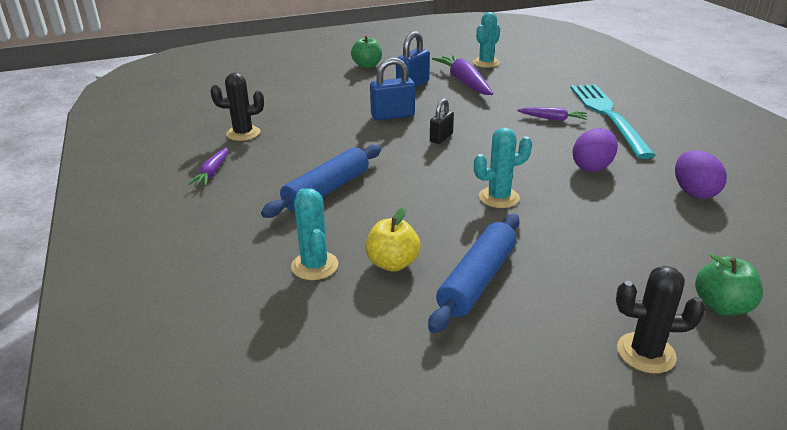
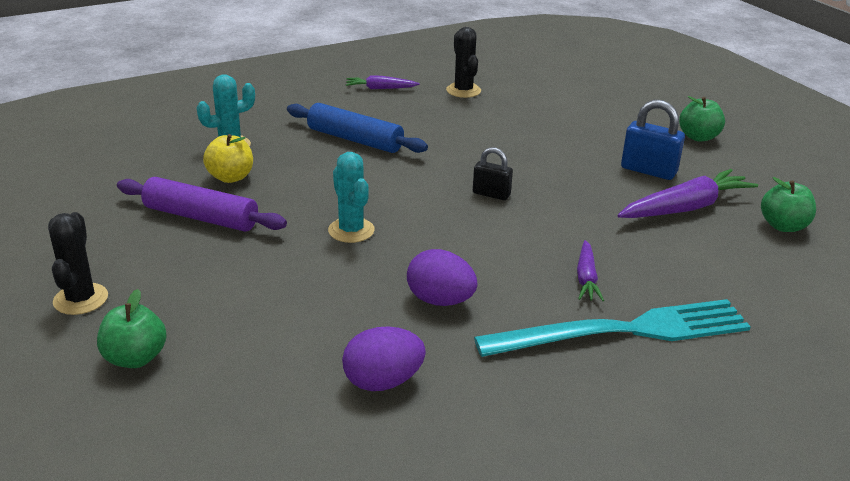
camera: 80 degrees right, 0 degrees up
blue padlock [370,57,415,121] -> none
blue rolling pin [428,214,520,333] -> purple rolling pin [117,177,287,232]
turquoise cactus [473,12,500,68] -> green apple [761,177,816,232]

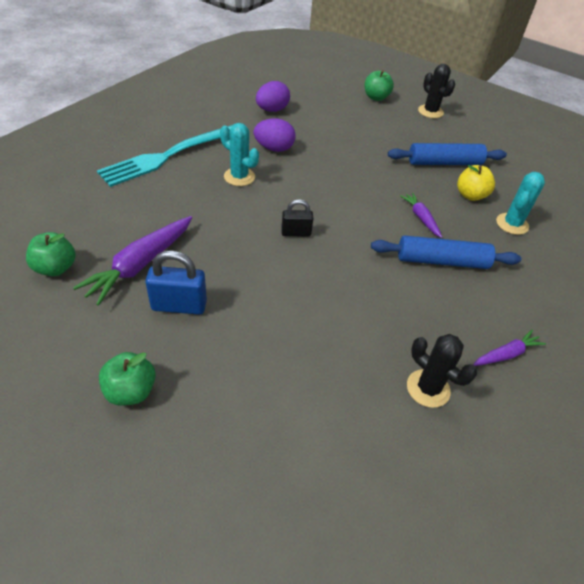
camera: 150 degrees right, 15 degrees up
purple rolling pin [117,177,287,232] -> blue rolling pin [388,143,507,165]
turquoise cactus [328,152,375,243] -> turquoise cactus moved to [220,123,259,186]
purple carrot [577,240,604,301] -> purple carrot moved to [400,193,442,238]

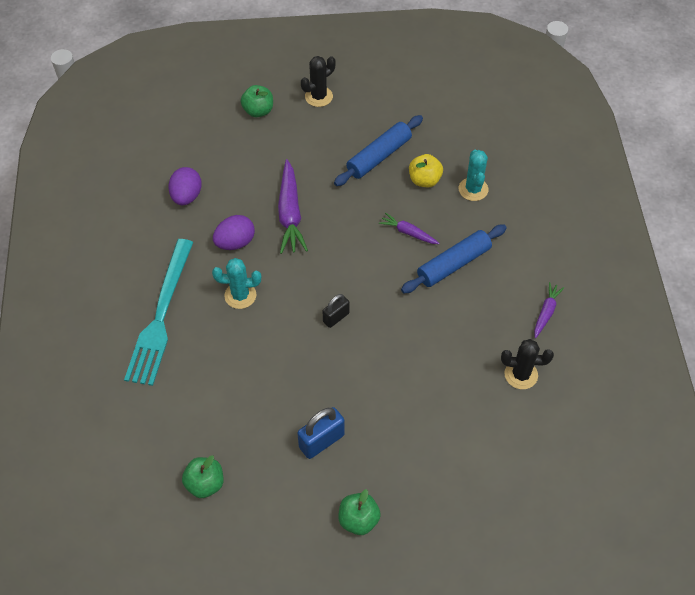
camera: 35 degrees left, 10 degrees up
purple carrot [73,216,192,306] -> purple carrot moved to [278,159,308,254]
black cactus [418,64,455,118] -> black cactus turned 60 degrees counterclockwise [301,56,335,107]

